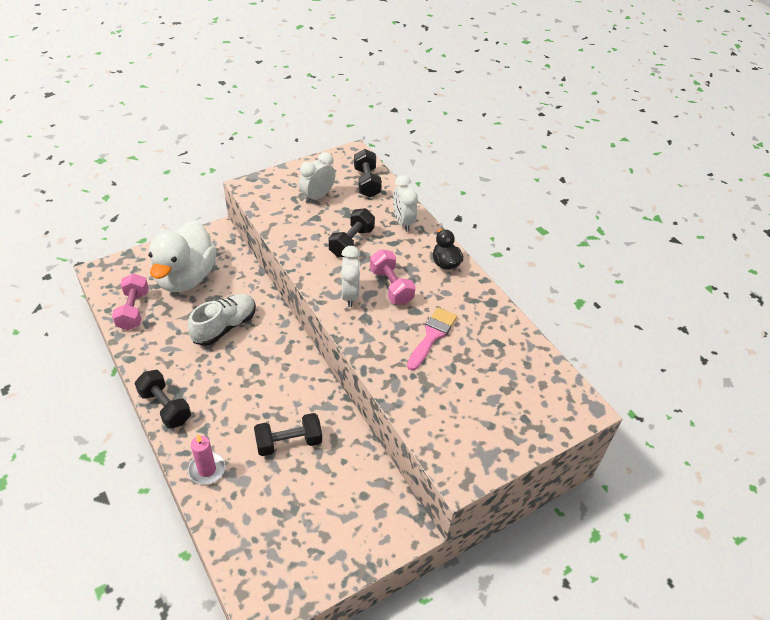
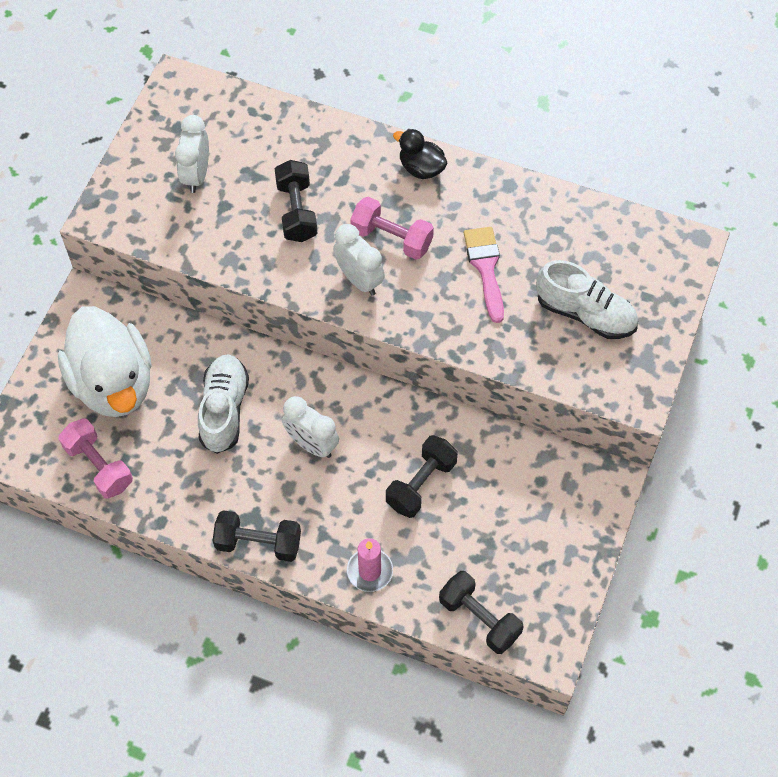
camera: 35 degrees left, 15 degrees up
black dumbbell [354,149,382,197] -> black dumbbell moved to [439,571,524,654]
white clock [393,175,418,232] -> white clock moved to [282,396,339,458]
none -> white shoe [536,260,638,339]

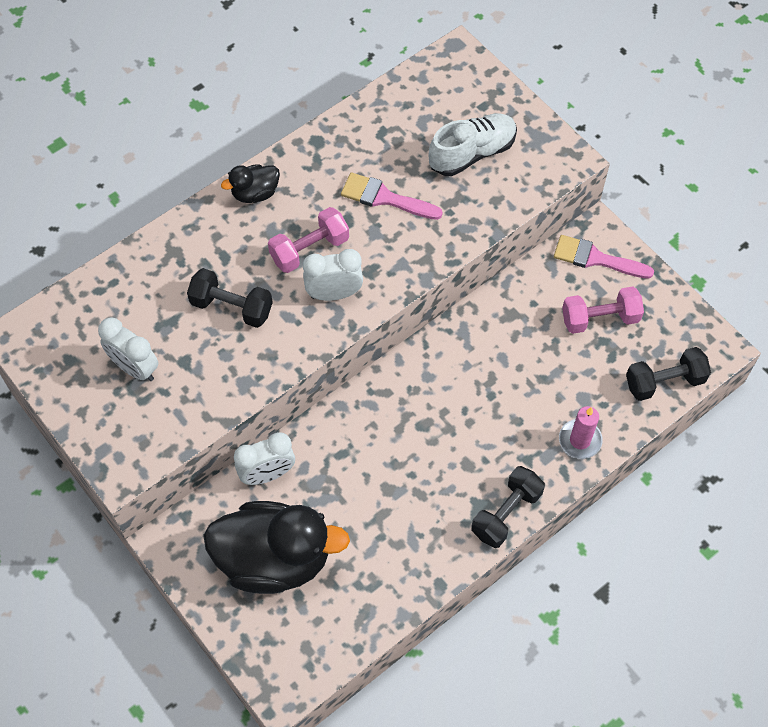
camera: 60 degrees left, 0 degrees up
white duck [58,306,152,417] -> black duck [203,501,350,594]
pink dumbbell [58,418,133,499] -> pink dumbbell moved to [562,286,644,334]
white shoe [198,354,249,454] -> none
white clock [282,396,339,458] -> white clock moved to [234,432,295,485]
black dumbbell [386,435,458,518] -> none
none -> pink brush [554,235,654,279]

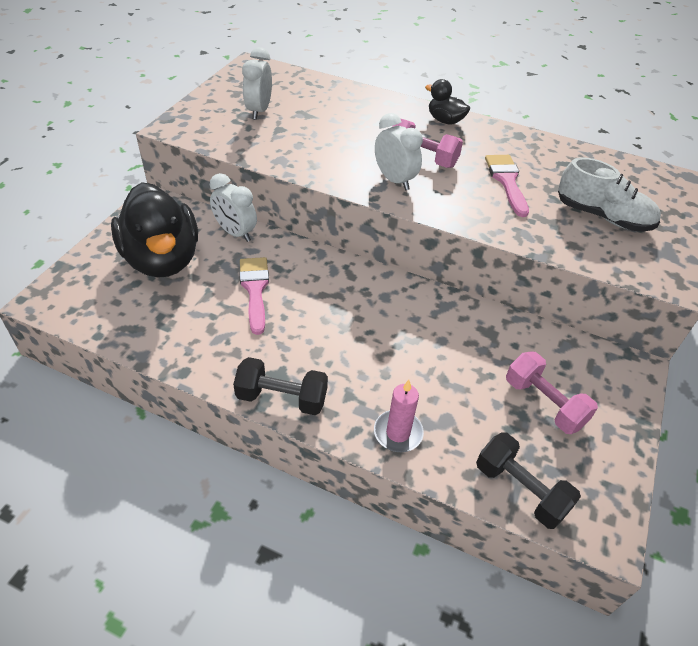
camera: 60 degrees right, 15 degrees down
black dumbbell [187,268,273,328] -> none
pink brush [554,235,654,279] -> pink brush moved to [240,257,269,335]

